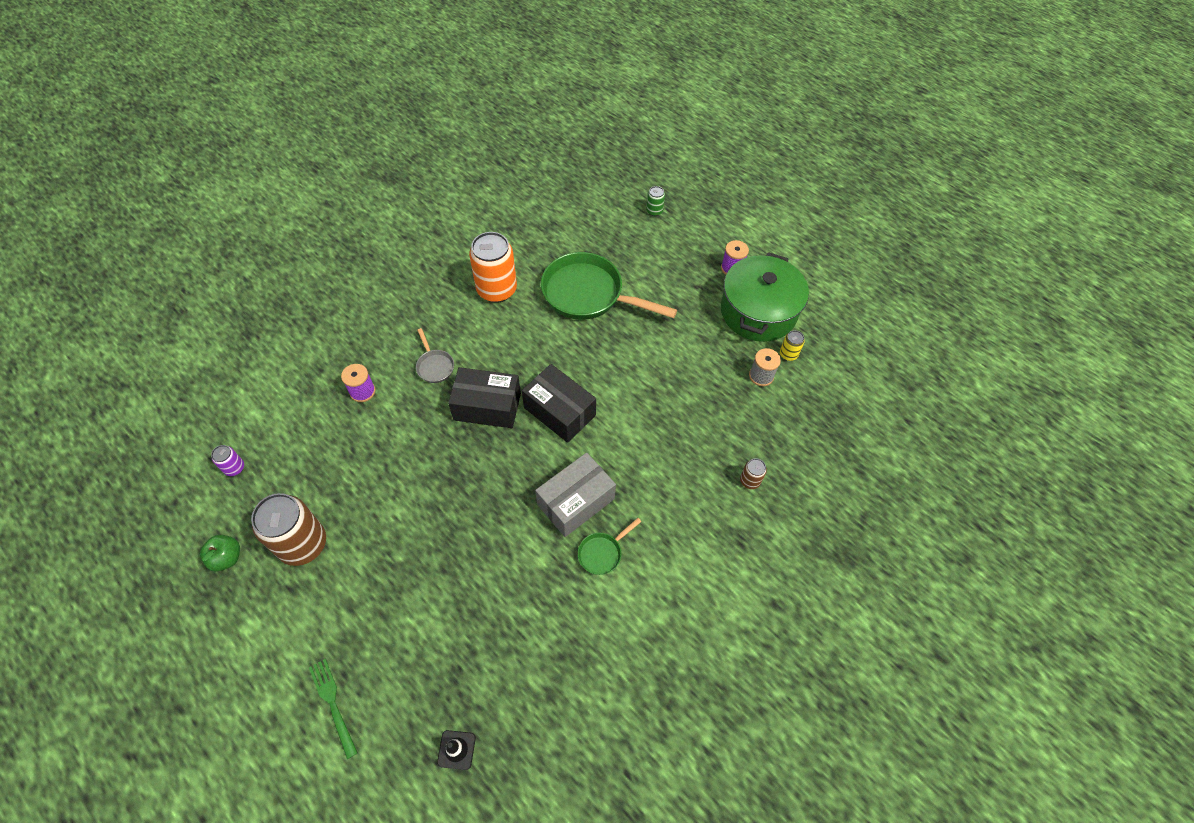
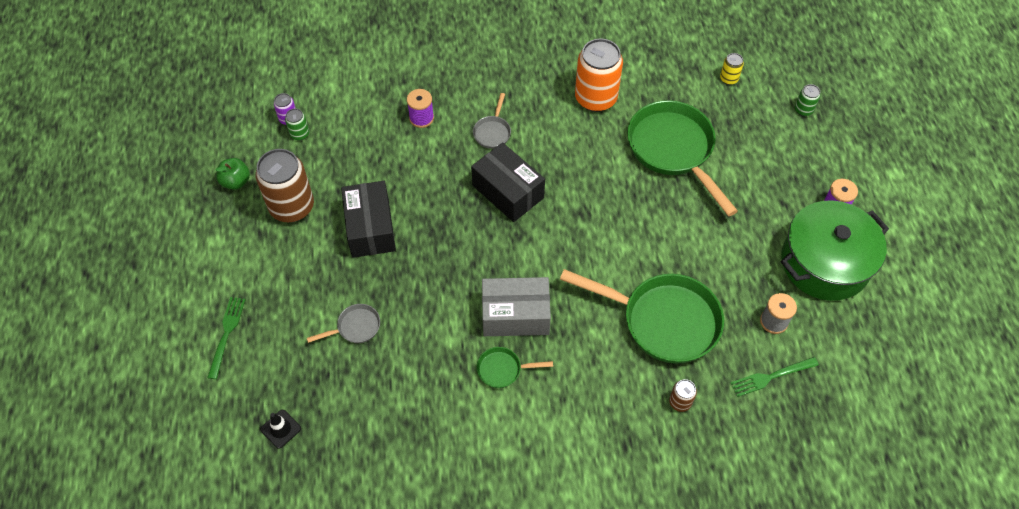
camera: 40 degrees right, 0 degrees up
black box [522,364,596,443] -> black box moved to [341,181,396,258]
yellow can [780,330,805,361] -> yellow can moved to [720,53,744,85]
none -> green can [285,108,309,141]
none -> grey pan [307,304,380,343]
none -> green pan [560,269,724,364]
none -> green fork [730,357,819,397]

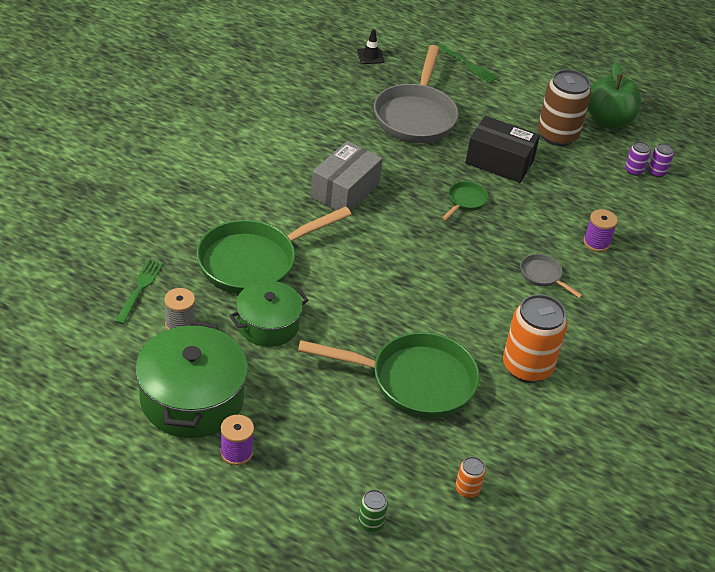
camera: 120 degrees right, 15 degrees down
green apple [215,158,250,190] -> green apple [587,62,641,129], size x1.81
green can [285,108,309,141] -> purple can [625,141,650,176]
grey pan [307,304,380,343] -> grey pan [374,45,459,143], size x2.26
black box [471,142,545,222] -> none
green pan [477,347,553,388] -> green pan moved to [442,181,488,220]
brown can [669,379,697,412] -> none
yellow can [720,53,744,85] -> orange can [455,457,486,498]
none -> green pot [229,281,308,347]

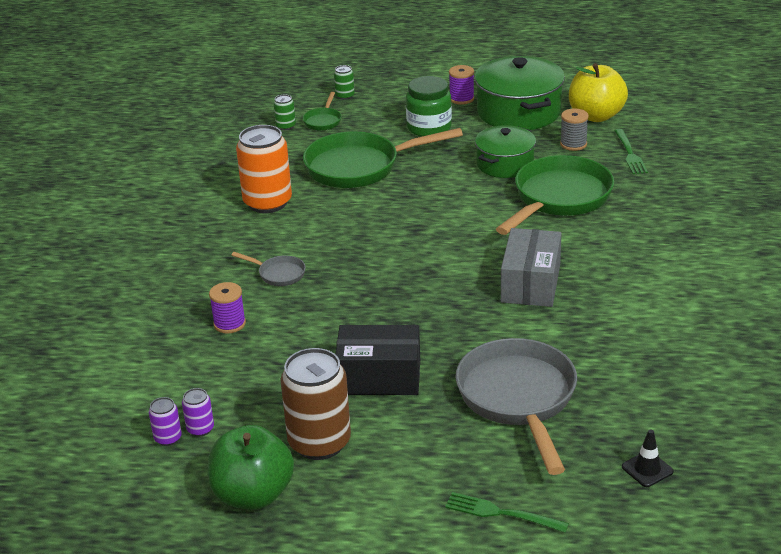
camera: 165 degrees right, 10 degrees down
green pan [442,181,488,220] -> green pan moved to [303,92,342,131]
orange can [455,457,486,498] -> green can [274,94,296,130]
none -> green jar [406,76,452,137]
none -> yellow apple [569,63,628,122]

